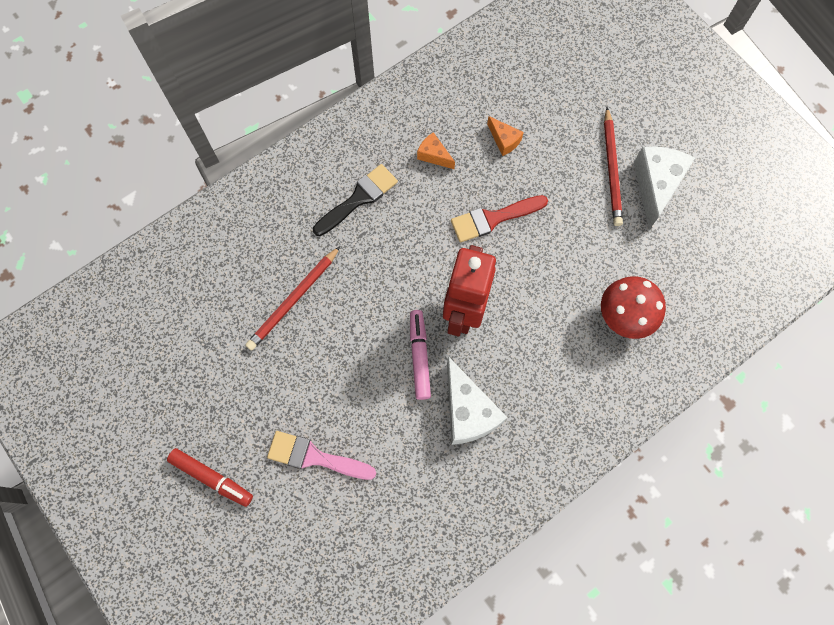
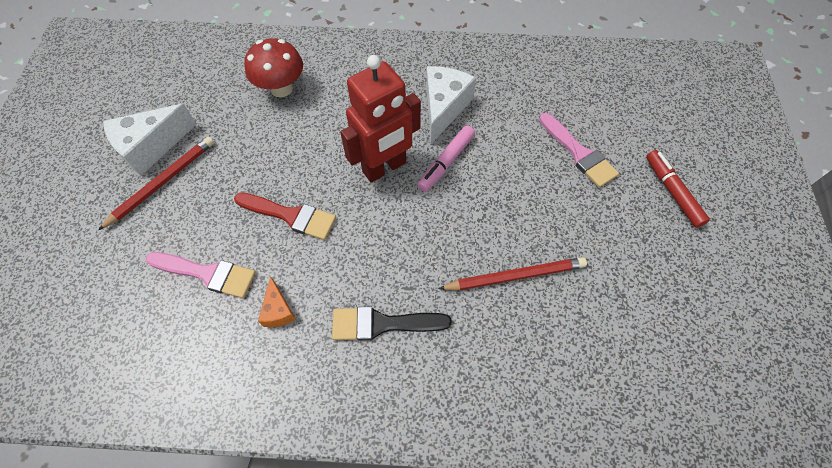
camera: 140 degrees left, 10 degrees down
orange cheese [487,116,524,156] -> pink brush [146,252,256,298]

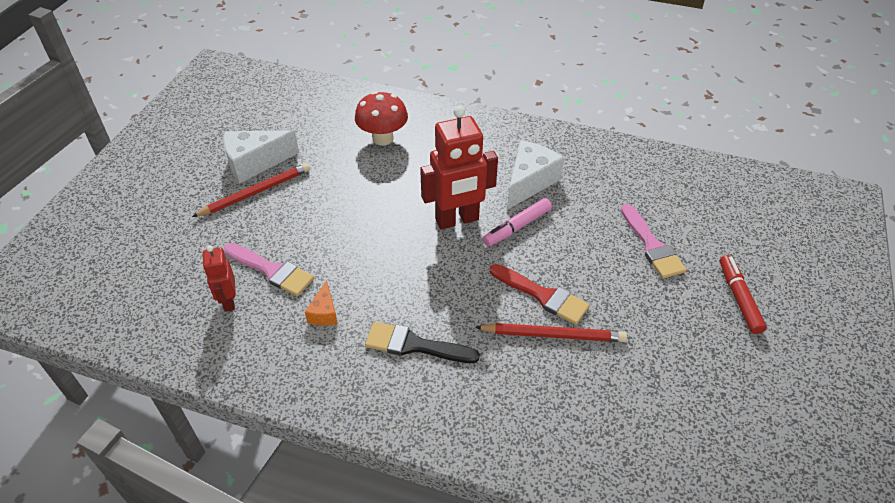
camera: 15 degrees right, 15 degrees down
red brush [234,193,336,240] -> red brush moved to [490,264,590,325]
none -> red robot [203,245,236,312]

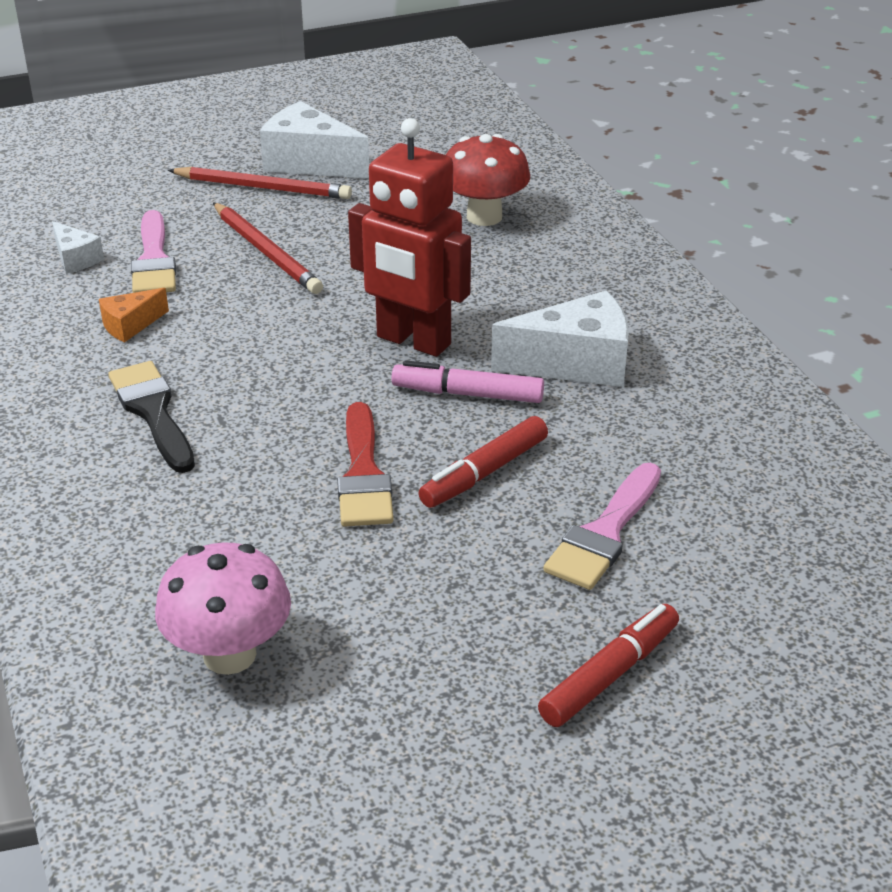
camera: 50 degrees right, 10 degrees down
red robot [203,245,236,312] -> white cheese [52,221,104,274]
red pencil [475,323,627,342] -> red pencil moved to [213,202,323,294]
none -> pink mushroom [155,542,291,675]
none -> red marker [419,416,548,508]

